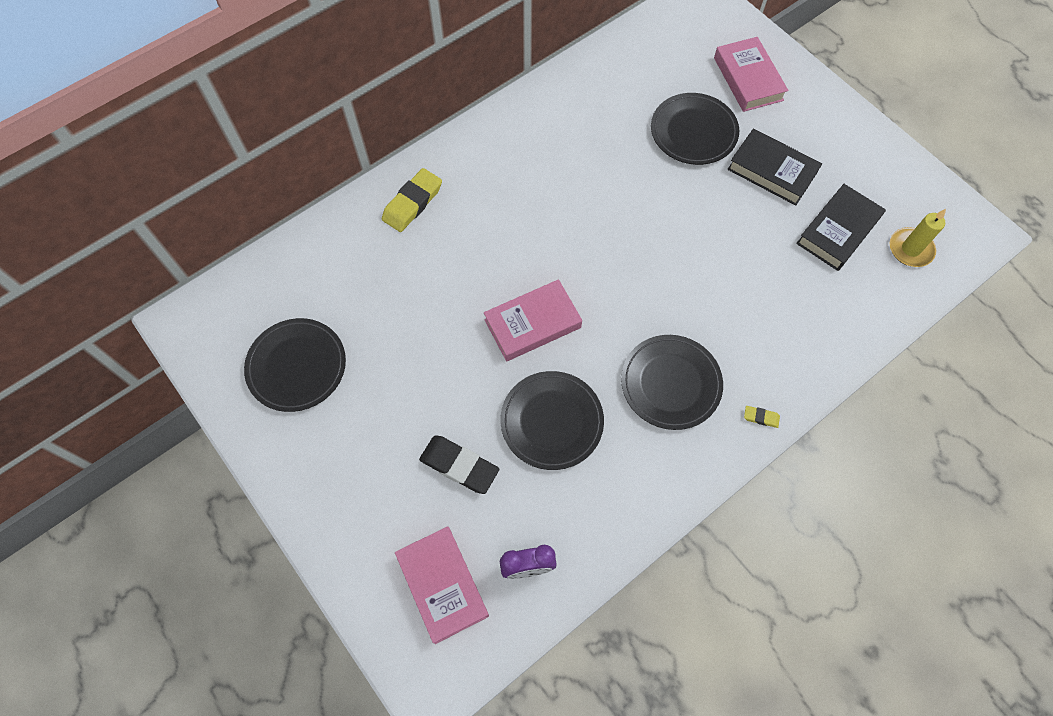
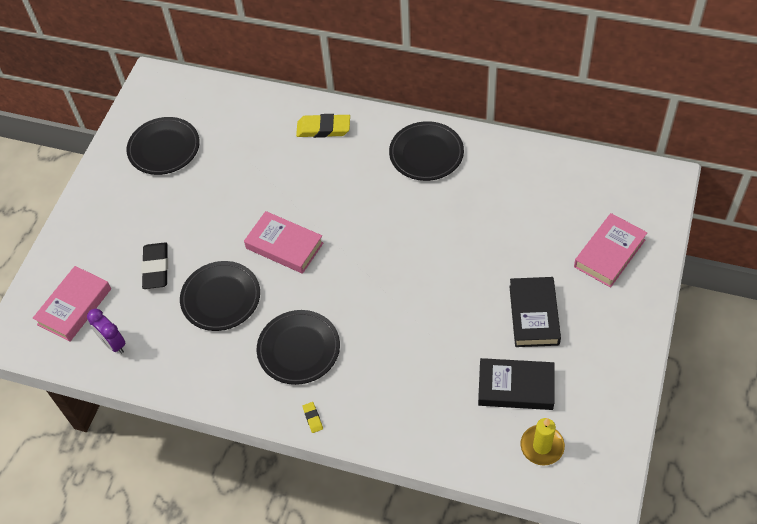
camera: 60 degrees right, 10 degrees down
black plate [651,93,739,165] -> black plate moved to [389,121,464,181]

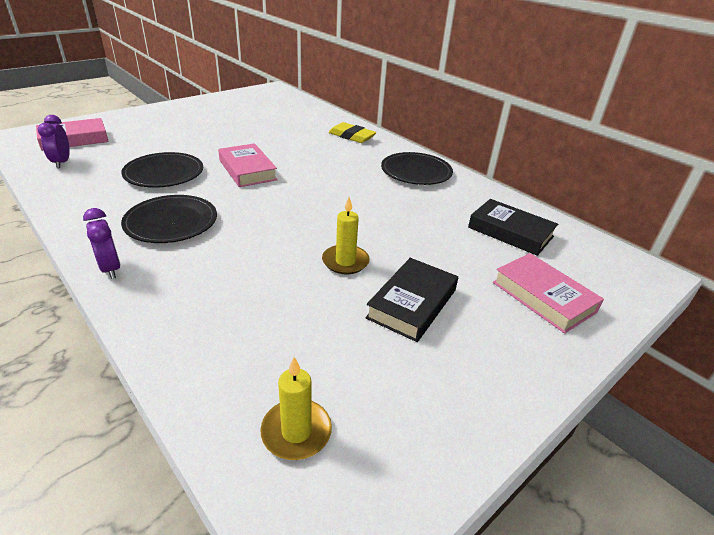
camera: 25 degrees right, 20 degrees down
black plate [127,117,200,175] -> none
black eraser [141,242,168,289] -> none
yellow eraser [302,402,323,433] -> purple clock [83,208,120,279]
black book [478,358,555,410] -> black book moved to [468,199,558,256]
pink book [574,213,647,288] -> pink book turned 75 degrees clockwise [493,253,604,334]
none -> yellow candle [322,197,370,274]

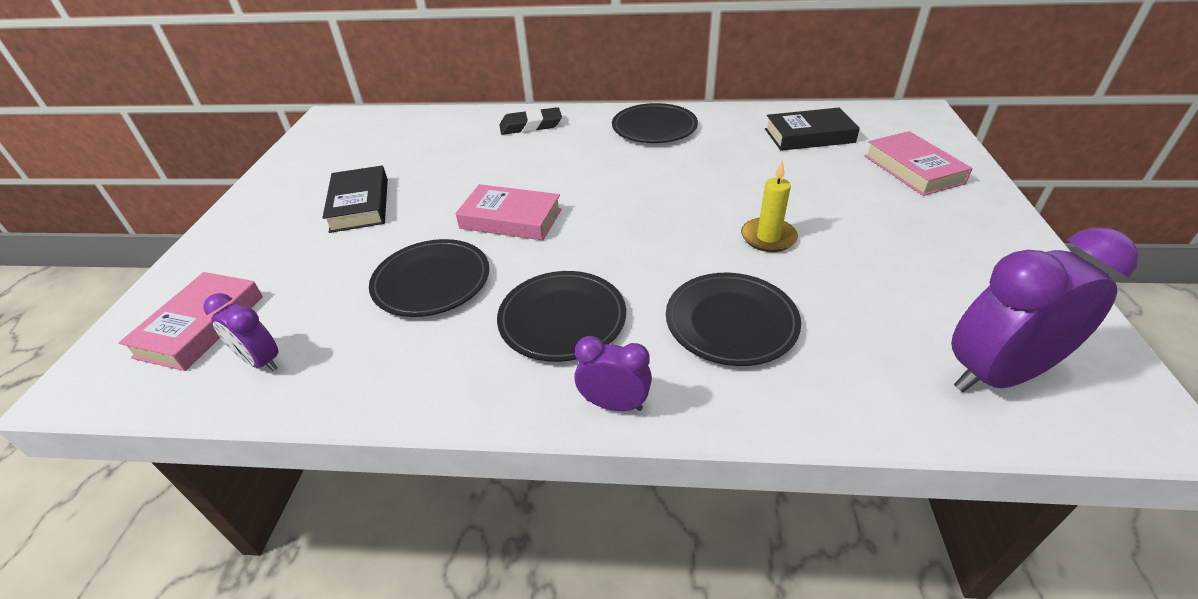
camera: 40 degrees left, 5 degrees up
yellow candle [260,357,332,460] -> purple clock [951,227,1139,392]
yellow eraser [328,122,376,143] -> black eraser [500,107,562,135]
black book [365,258,458,342] -> black book moved to [322,166,388,233]
pink book [493,253,604,334] -> pink book turned 60 degrees clockwise [864,131,973,196]
none -> black plate [666,273,801,366]

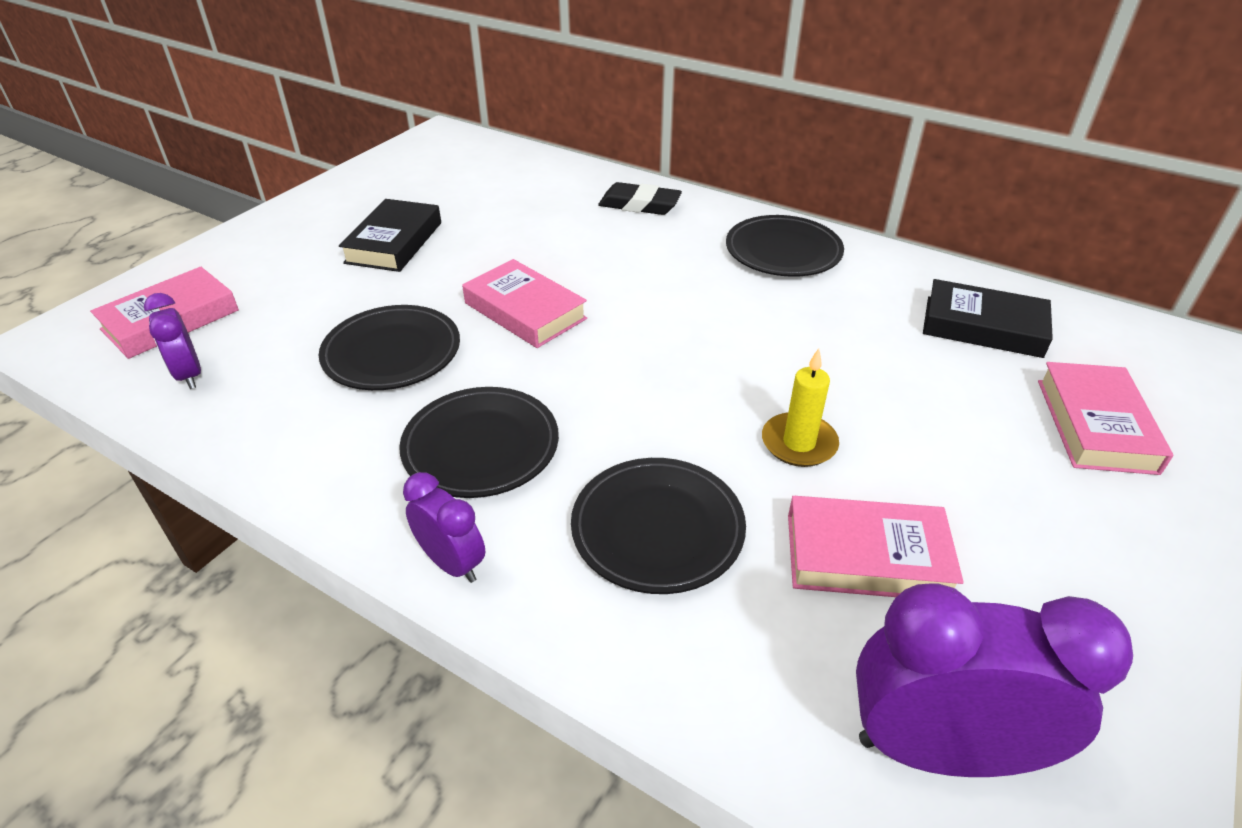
camera: 25 degrees right, 0 degrees up
none -> pink book [788,496,964,597]

